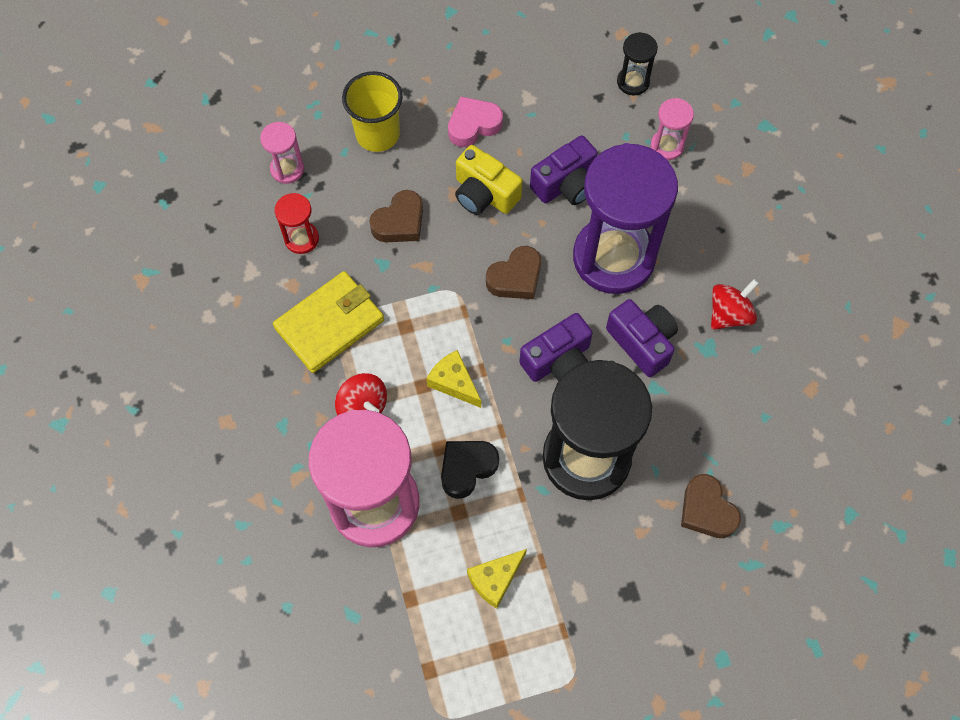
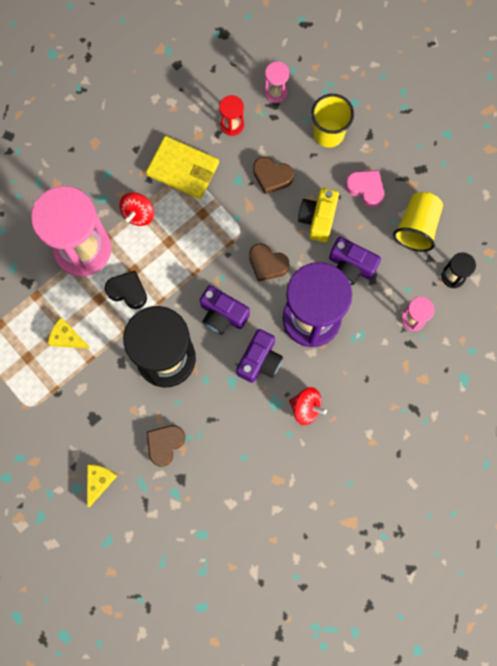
camera: 65 degrees right, 10 degrees up
yellow cheese [426,350,481,408] -> yellow cheese moved to [87,464,118,507]
none -> yellow cup [393,192,443,252]

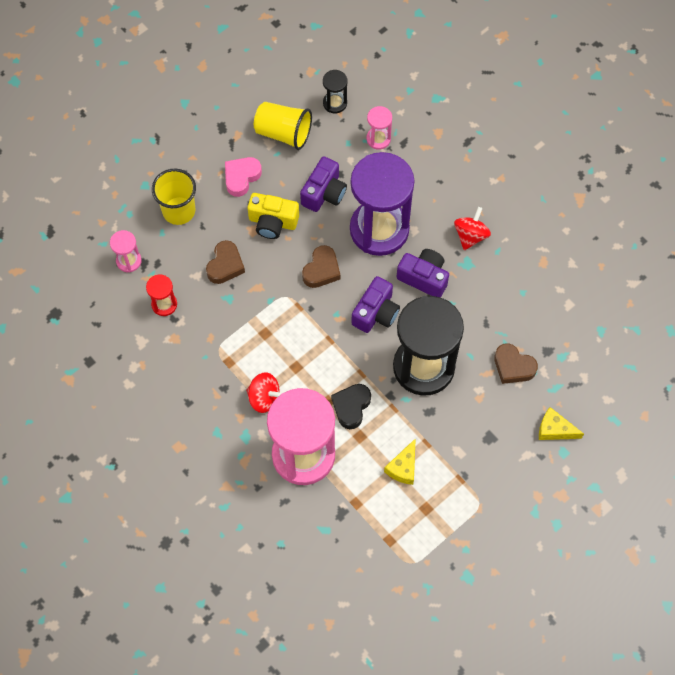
camera: 90 degrees left, 10 degrees down
yellow wallet [146,136,219,199] -> none

